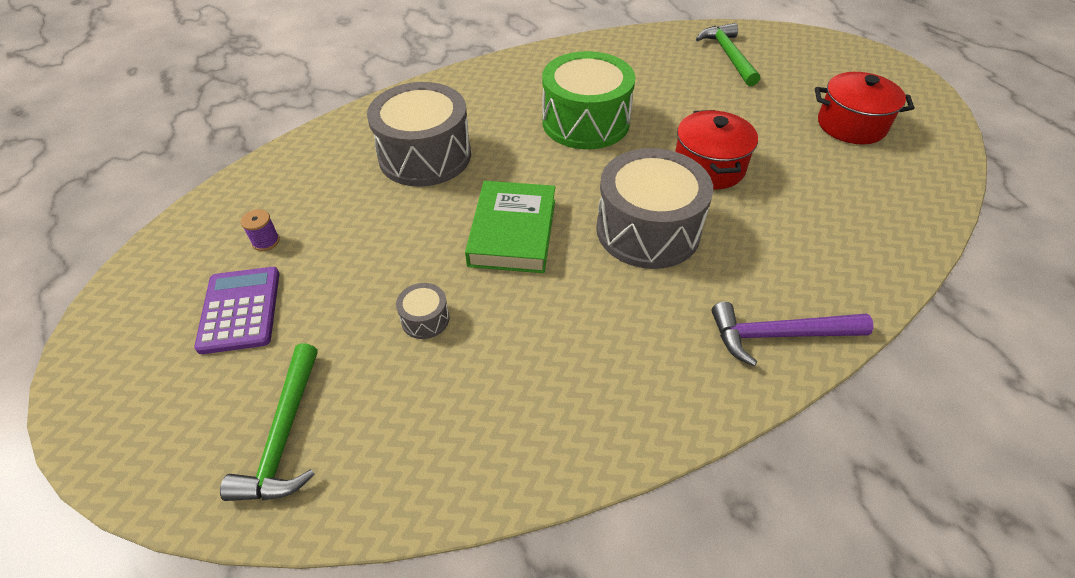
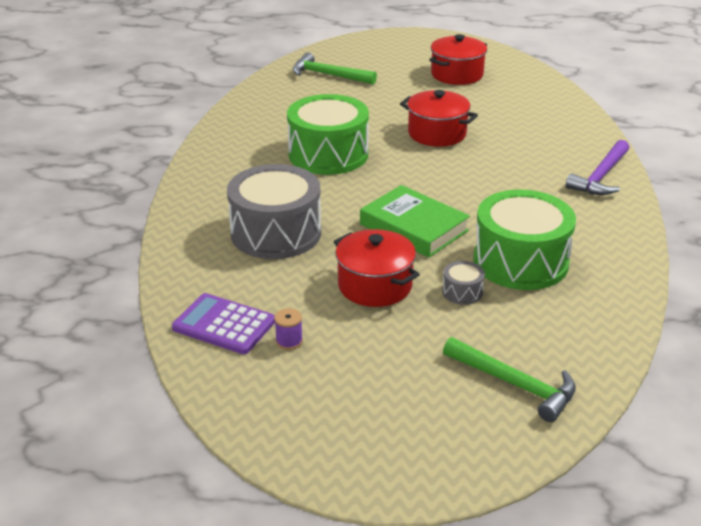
camera: 55 degrees left, 15 degrees down
purple calculator [194,267,279,354] -> purple calculator moved to [172,293,275,354]
grey drum [596,148,713,269] -> none
none -> red pot [334,229,420,307]
none -> green drum [473,189,576,290]

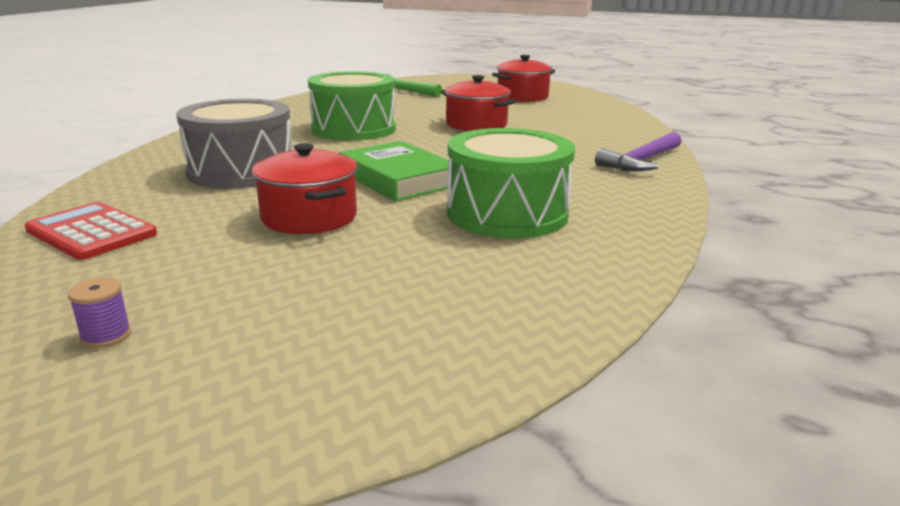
camera: 10 degrees right, 10 degrees down
purple calculator [172,293,275,354] -> red calculator [25,202,157,260]
purple spool [274,308,303,350] -> purple spool moved to [68,277,131,348]
grey drum [442,261,485,305] -> none
green hammer [443,337,576,422] -> none

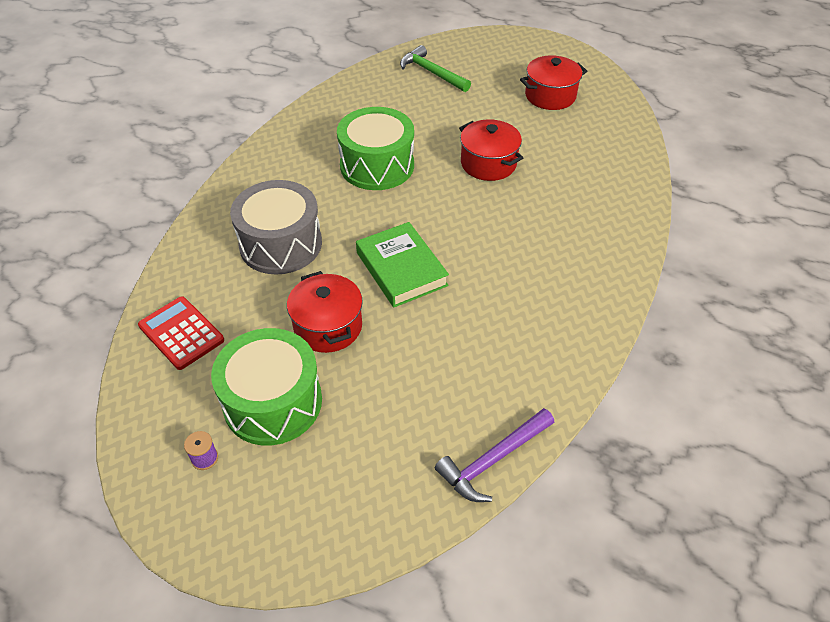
camera: 10 degrees right, 25 degrees up
green drum [447,128,575,238] -> green drum moved to [211,328,322,446]
purple hammer [595,132,681,171] -> purple hammer moved to [435,408,554,502]

